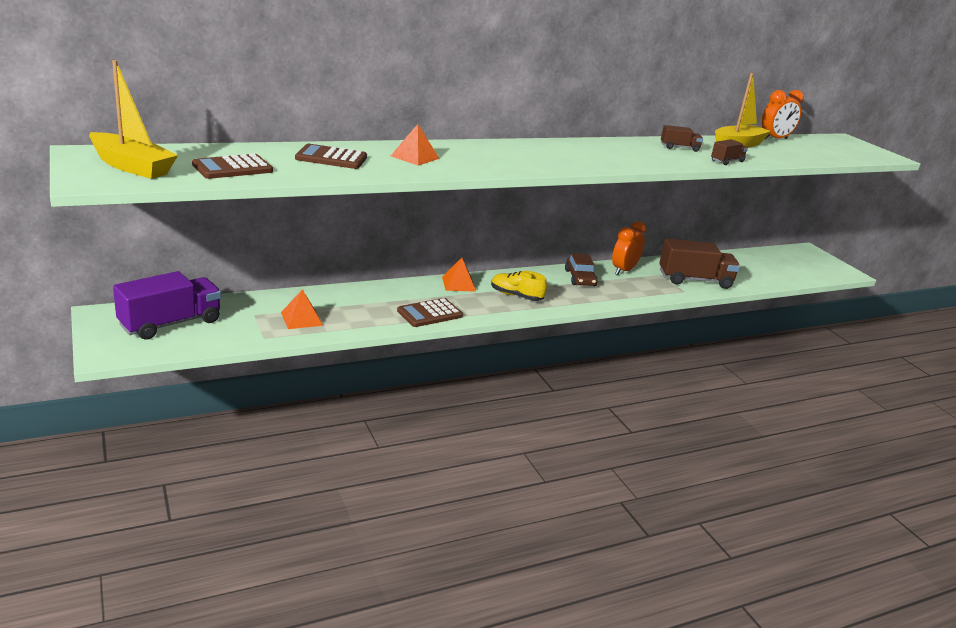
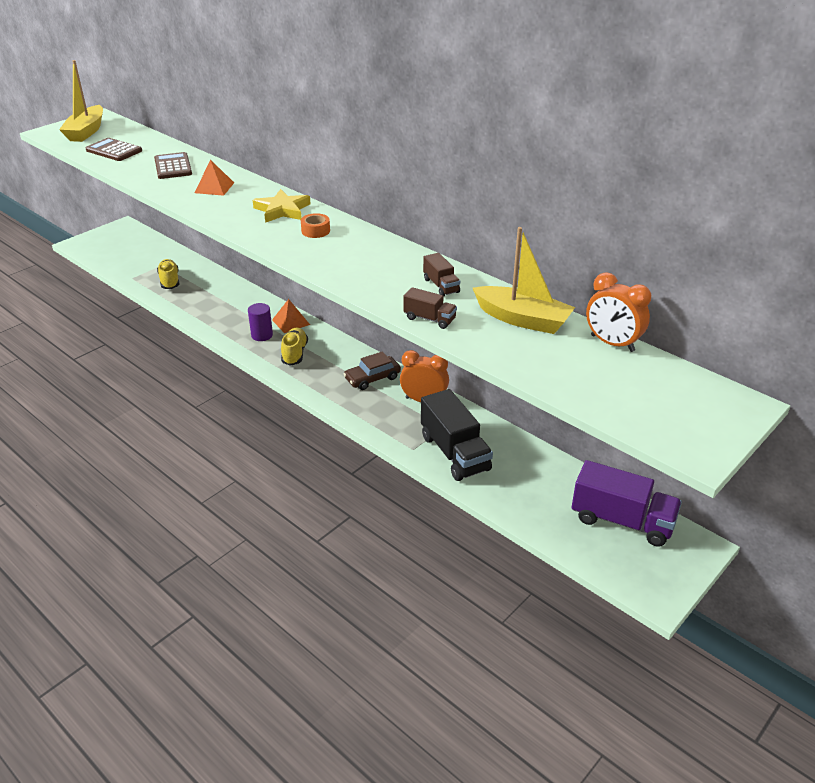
camera: 70 degrees right, 10 degrees up
purple truck [113,271,221,340] -> purple truck moved to [572,460,682,547]
orange pyramid [281,290,323,329] -> yellow shoe [157,259,179,289]
brown calculator [397,298,463,327] -> none
brown truck [659,239,740,289] -> black truck [421,389,493,481]
none -> purple cylinder [248,303,273,341]
none -> yellow star [253,189,310,223]
none -> orange tape [301,213,330,238]

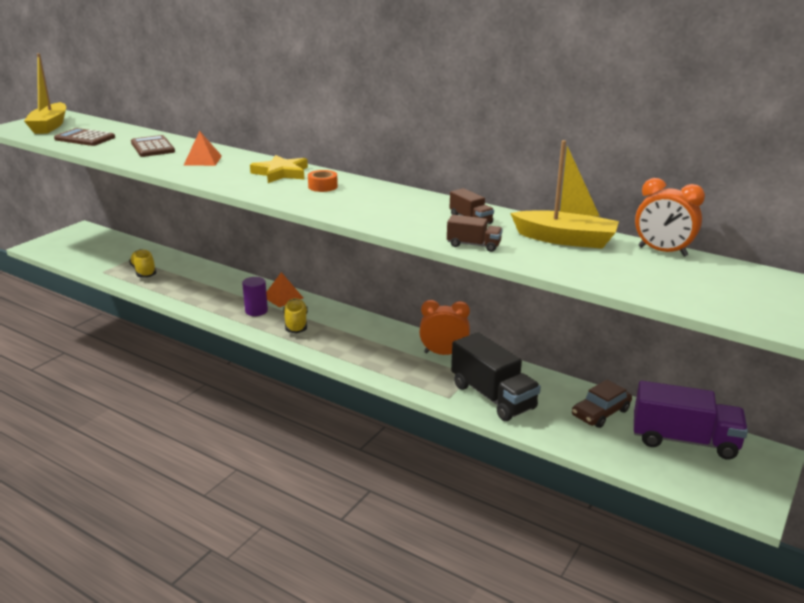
camera: 10 degrees left, 10 degrees down
brown car [344,352,401,390] -> brown car moved to [572,380,632,428]

